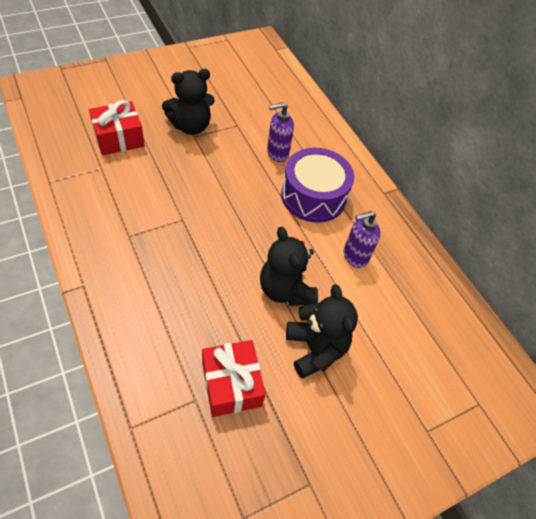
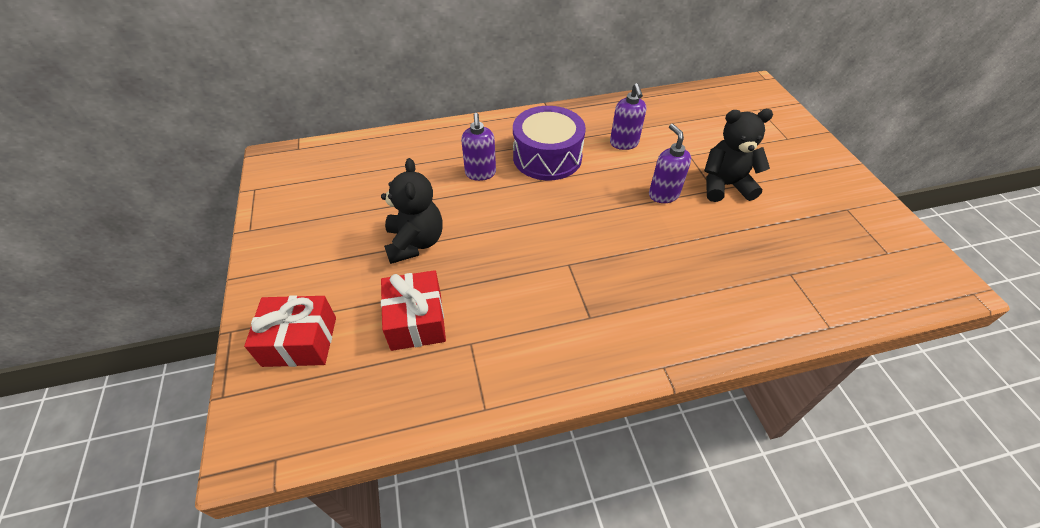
camera: 70 degrees left, 5 degrees down
red gift [202,340,266,417] -> red gift moved to [244,295,336,367]
black teddy bear [260,227,318,306] -> purple soap dispenser [649,124,691,203]

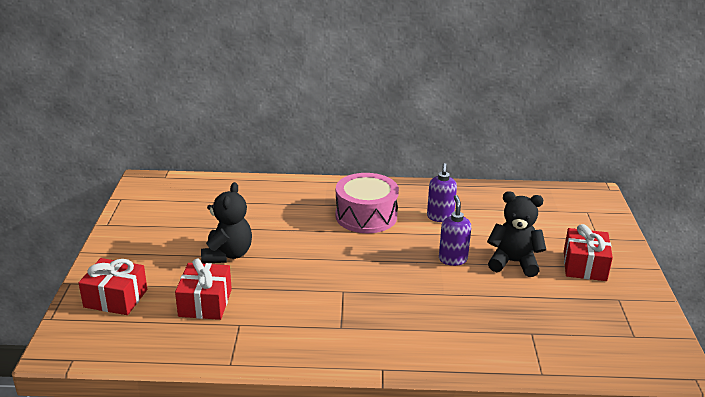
camera: 15 degrees right, 20 degrees down
purple soap dispenser [461,113,496,181] -> none
purple drum [513,106,586,180] -> pink drum [335,173,399,233]
none -> red gift [564,224,613,281]

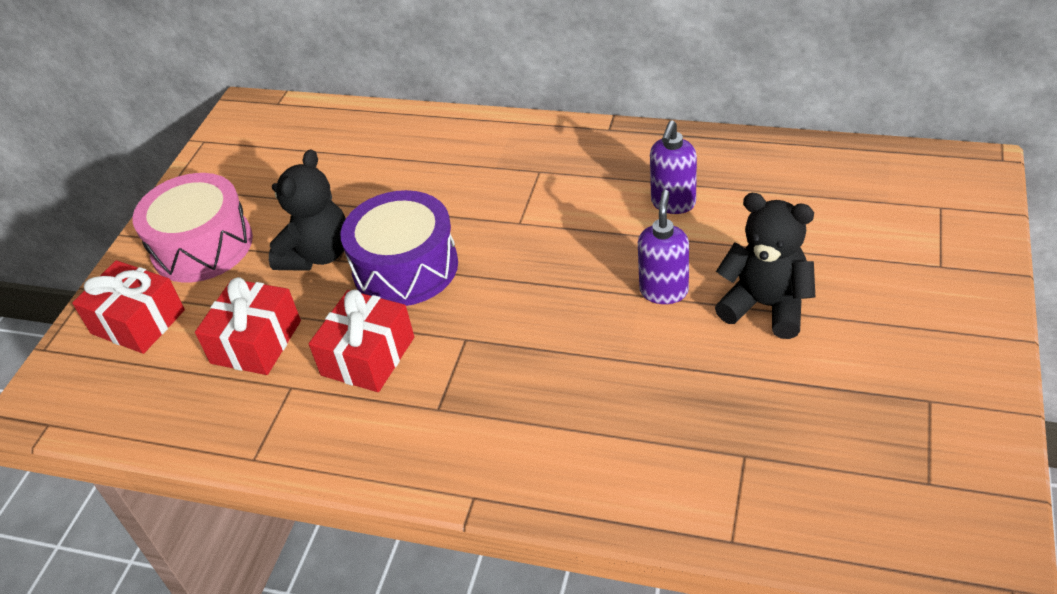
camera: 20 degrees right, 15 degrees up
pink drum [335,173,399,233] -> pink drum moved to [132,173,253,283]
red gift [564,224,613,281] -> red gift moved to [309,289,414,392]
none -> purple drum [341,190,458,306]

